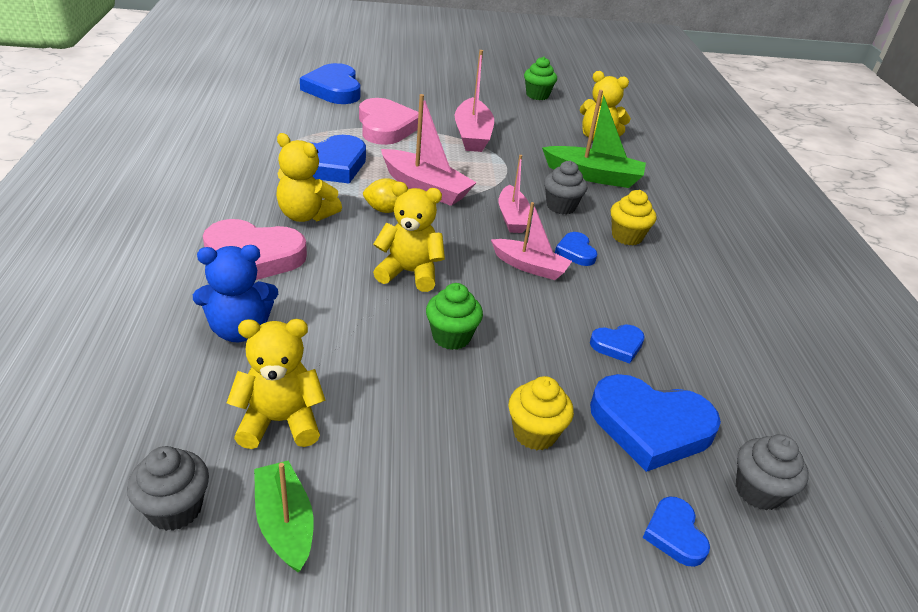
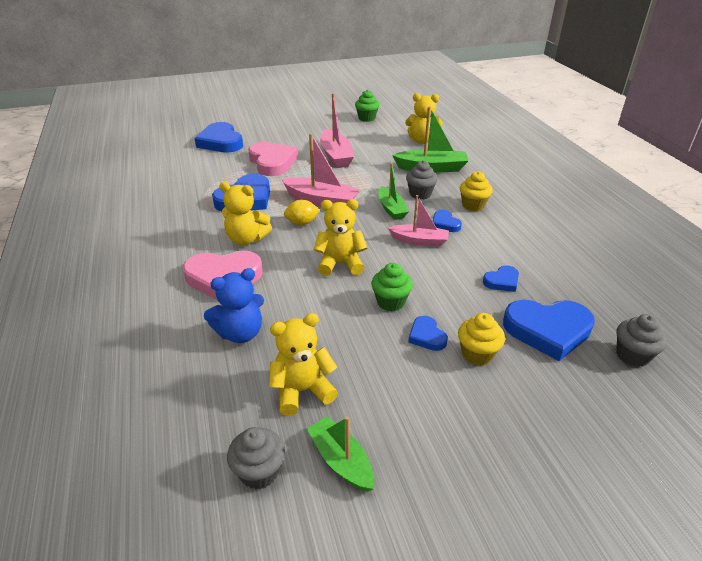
camera: 10 degrees left, 0 degrees up
pink boat [499,155,530,233] -> green boat [379,163,409,220]
blue heart [643,496,710,567] -> blue heart moved to [408,316,448,351]

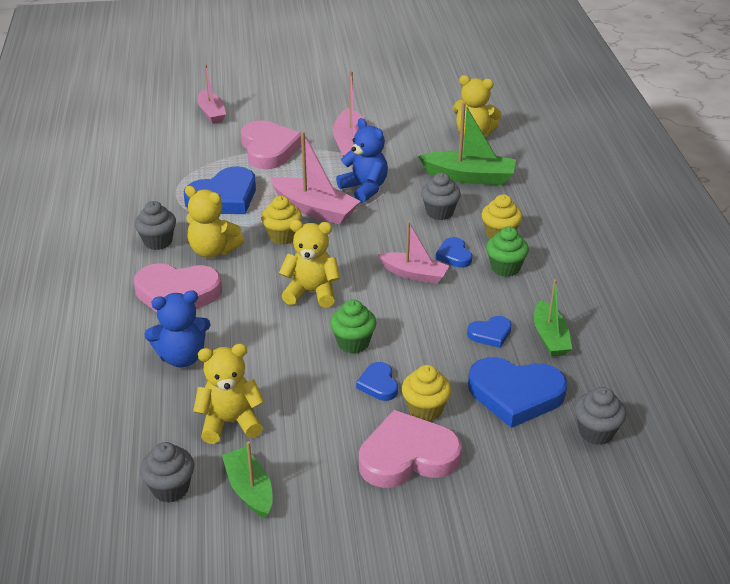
camera: 10 degrees right, 0 degrees up
blue heart [195,122,243,153] -> pink boat [198,65,226,124]
yellow lemon [284,200,320,225] -> yellow cupcake [261,196,302,245]
green cupcake [355,90,379,122] -> green cupcake moved to [486,226,529,277]
green boat [379,163,409,220] -> green boat moved to [534,279,572,357]
none -> grey cupcake [135,201,176,250]
none -> blue teddy bear [336,118,388,203]
none -> pink heart [359,410,462,488]

